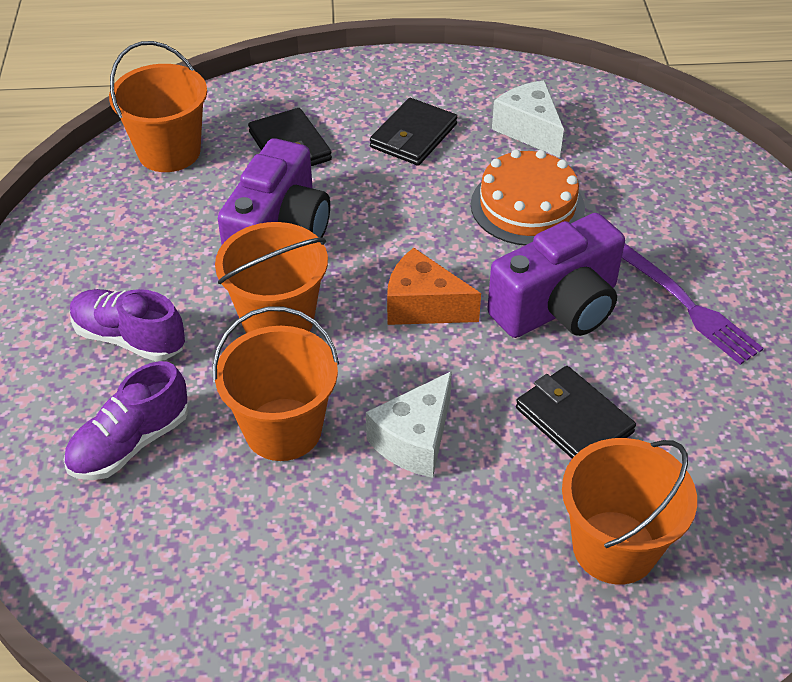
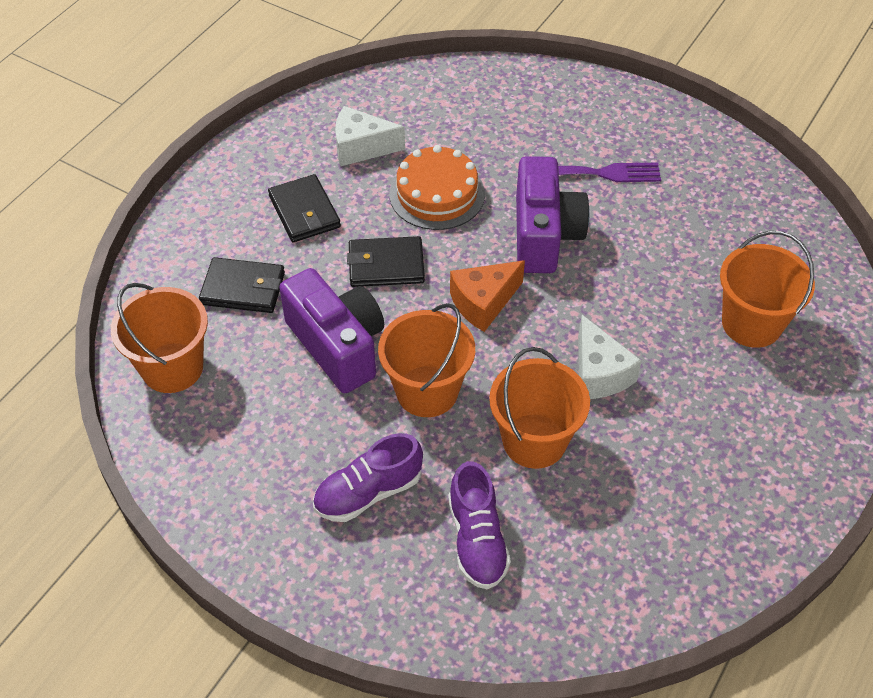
camera: 55 degrees left, 5 degrees up
black wallet [516,366,636,458] -> black wallet moved to [347,236,425,287]

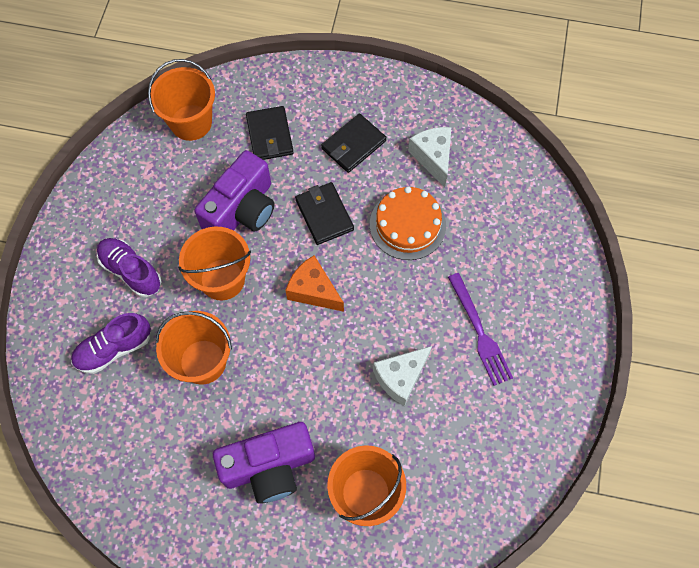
camera: 70 degrees right, 15 degrees up
purple camera [516,156,589,273] -> purple camera moved to [213,422,315,504]
white cheese [578,315,642,399] -> white cheese moved to [373,346,432,406]

